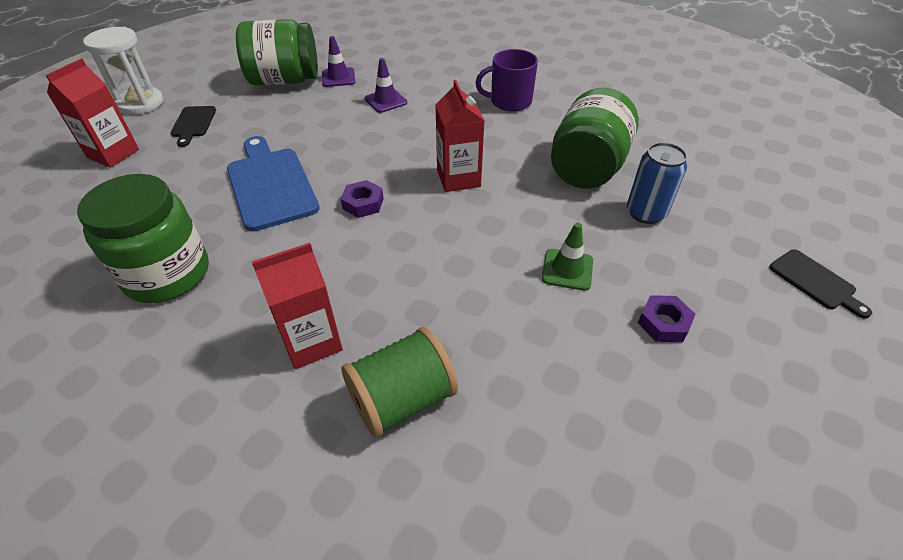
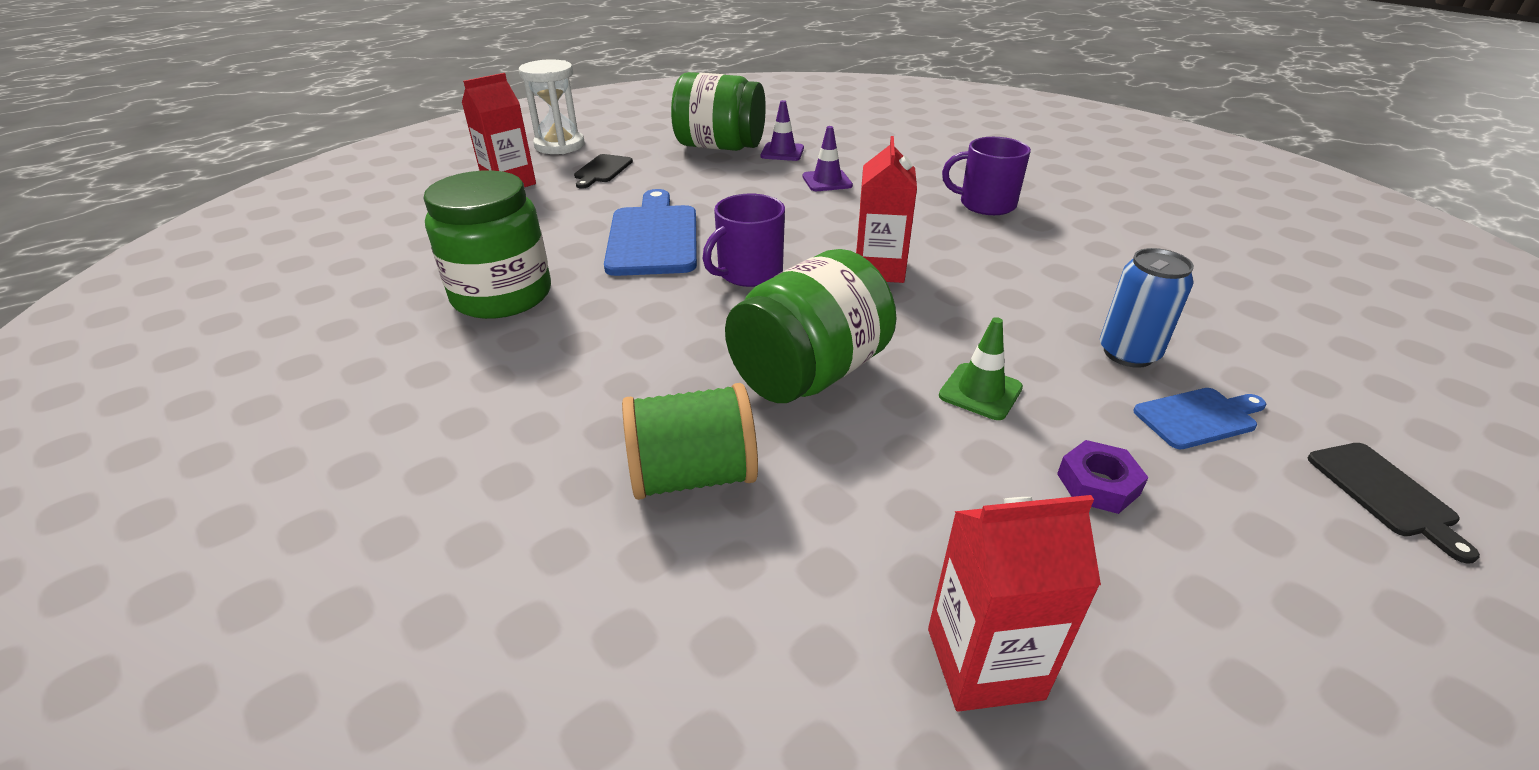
camera: 20 degrees right, 10 degrees down
red carton [252,243,343,369] -> red carton moved to [928,495,1101,712]
purple nut [341,180,384,218] -> purple mug [703,194,785,287]
green jar [551,88,639,189] -> green jar moved to [725,249,896,403]
none -> blue cutting board [1133,388,1266,449]

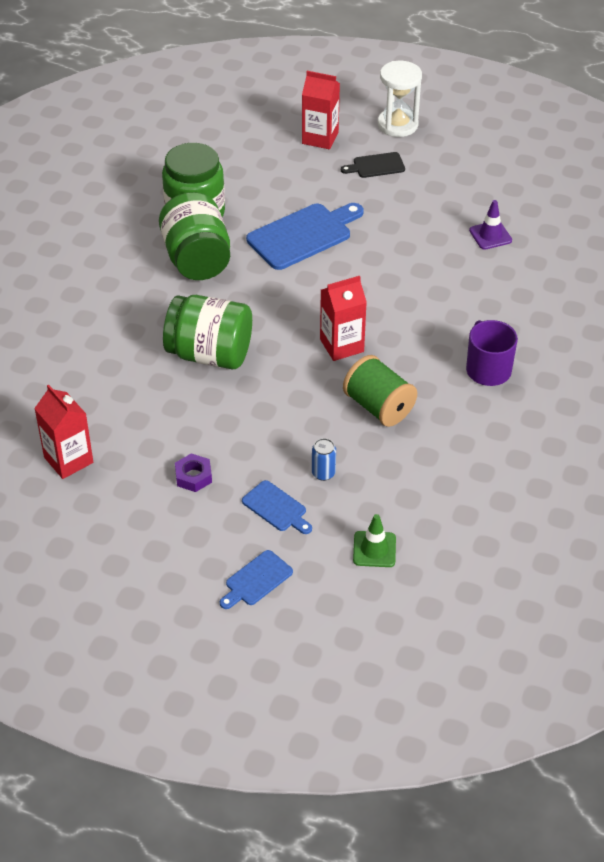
camera: 60 degrees right, 10 degrees up
green spool [622,383,758,500] -> green spool moved to [343,355,417,427]
green jar [671,72,766,151] -> green jar moved to [159,192,230,280]
purple mug [703,194,785,287] -> none
purple traffic cone [802,126,853,191] -> none
green traffic cone [939,317,1023,420] -> green traffic cone moved to [353,514,396,567]
blue can [1100,248,1194,368] -> blue can [312,438,336,481], size x0.63
black cutting board [1308,443,1480,564] -> blue cutting board [220,550,293,609]

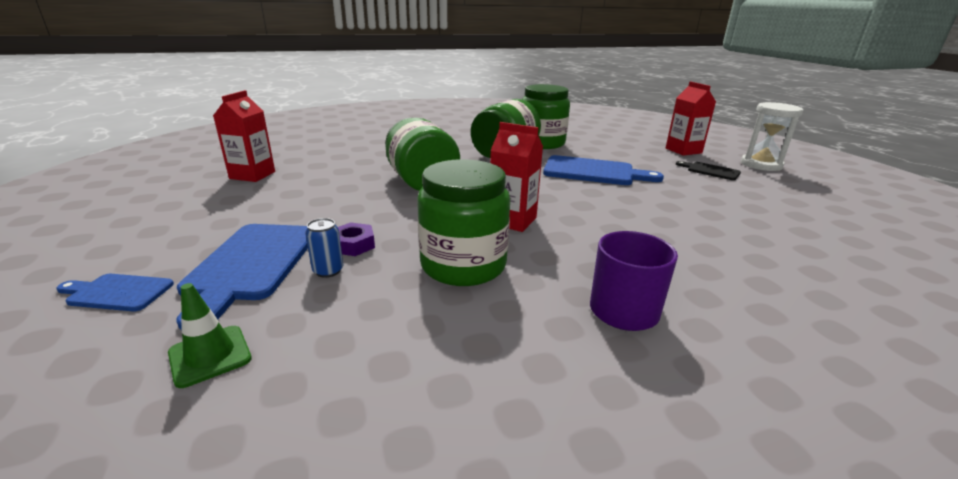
camera: 50 degrees right, 20 degrees down
purple nut [175,453,212,492] -> purple nut moved to [338,222,375,256]
blue cutting board [242,480,312,534] -> blue cutting board [177,224,308,330], size x1.87
green spool [343,355,417,427] -> green jar [417,159,510,286]
purple traffic cone [469,200,512,250] -> none

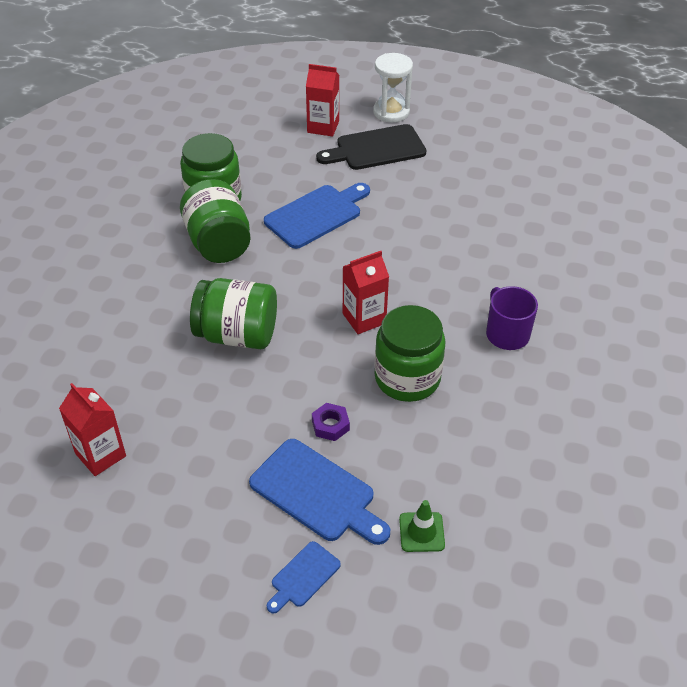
camera: 55 degrees left, 20 degrees up
blue can [305,218,343,278] -> none
black cutting board [676,161,741,180] -> black cutting board [316,124,426,170], size x1.87

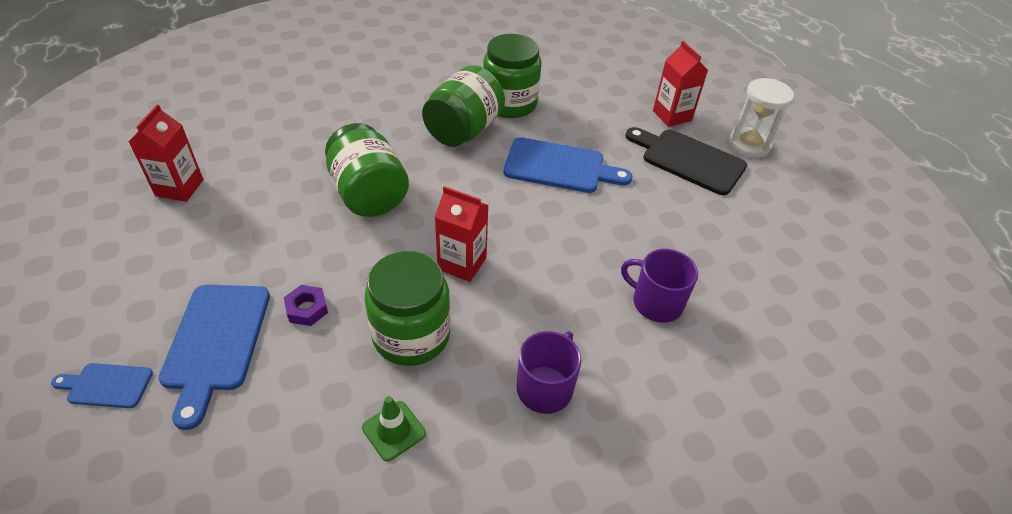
camera: 50 degrees right, 0 degrees up
green traffic cone [399,500,445,552] -> green traffic cone moved to [362,396,426,461]
none -> purple mug [621,249,698,323]

